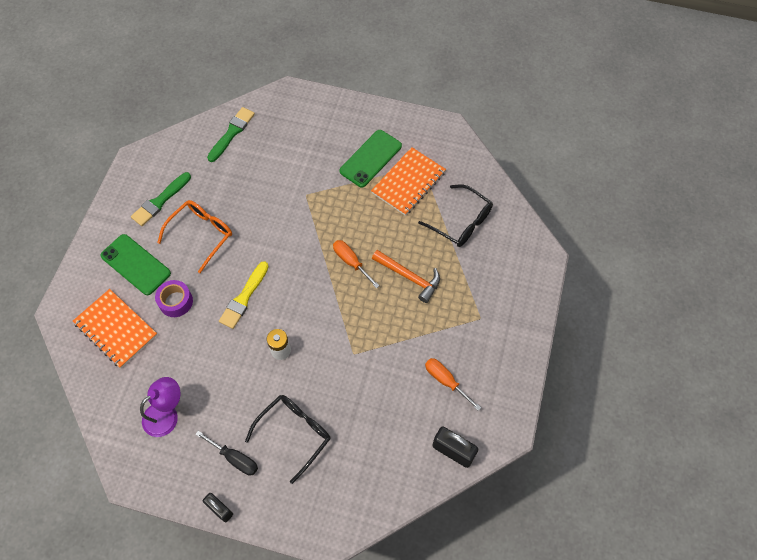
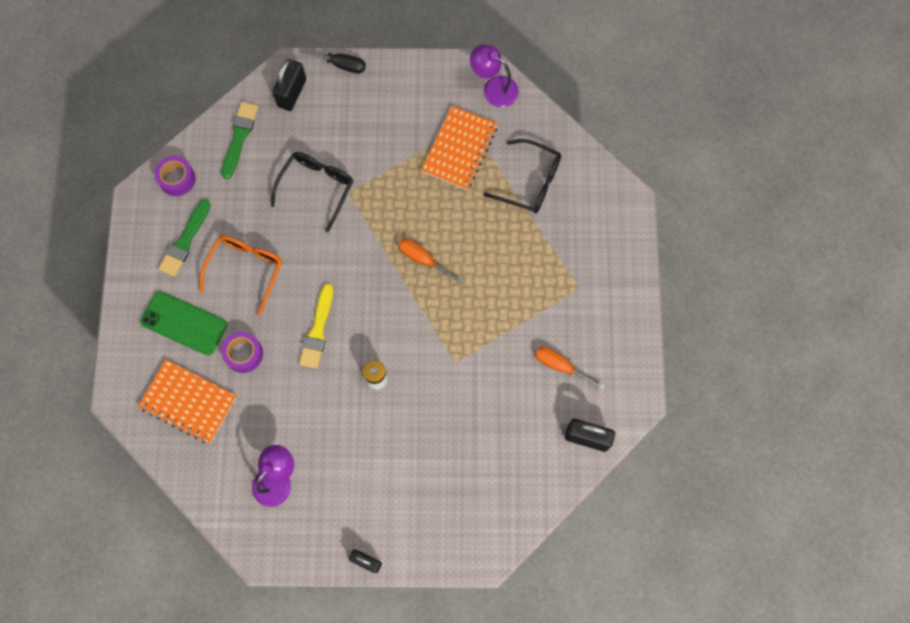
camera: 15 degrees left, 10 degrees up
black screwdriver [195,431,258,475] -> black screwdriver moved to [298,47,366,74]
black glasses [245,395,330,484] -> black glasses moved to [271,152,353,232]
green phone [339,130,402,187] -> none
orange hammer [372,250,440,303] -> none
none -> purple tape [154,156,196,196]
none -> black padlock [272,59,306,111]
none -> purple lamp [470,44,519,107]

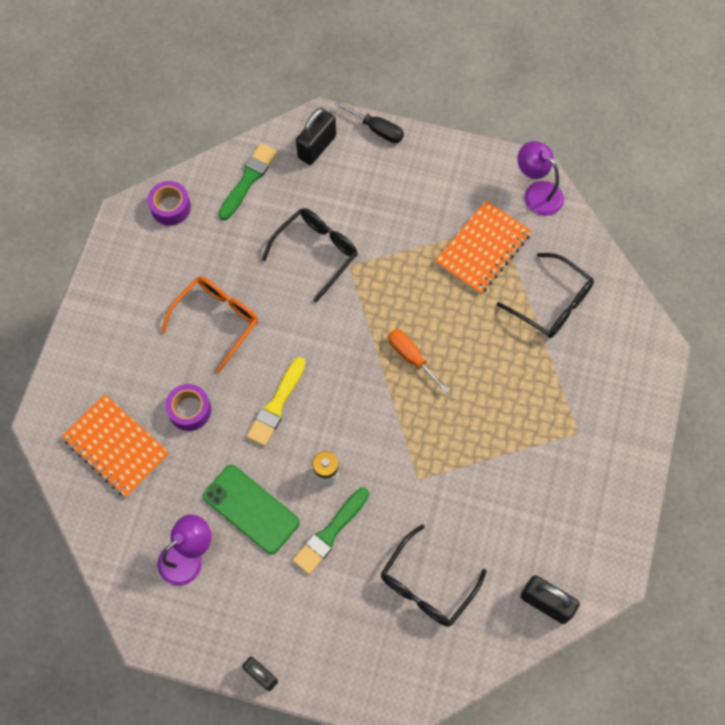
camera: 15 degrees right, 5 degrees down
green phone [140,291,227,355] -> green phone moved to [203,465,300,555]
green brush [158,199,211,277] -> green brush moved to [292,488,369,575]
orange screwdriver [535,346,605,390] -> none
none -> black glasses [381,524,487,627]

